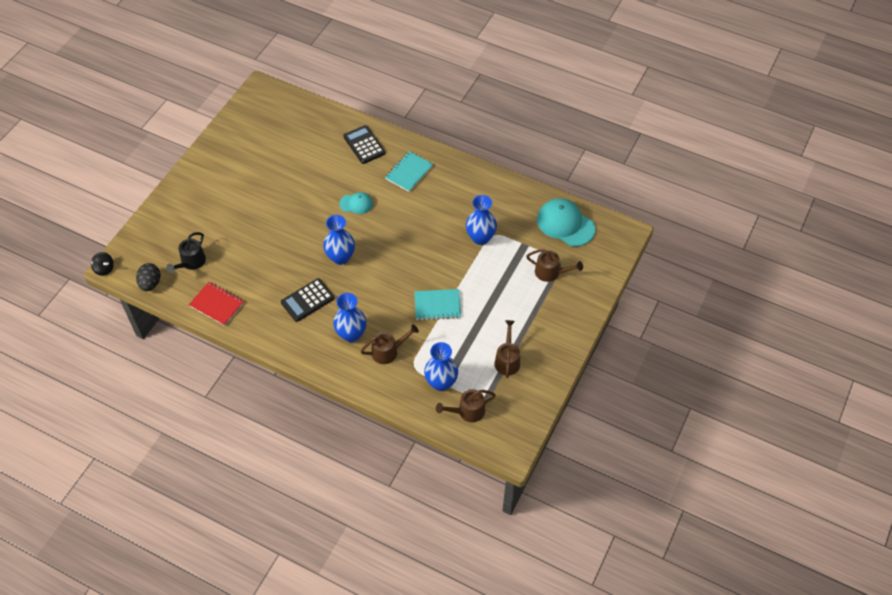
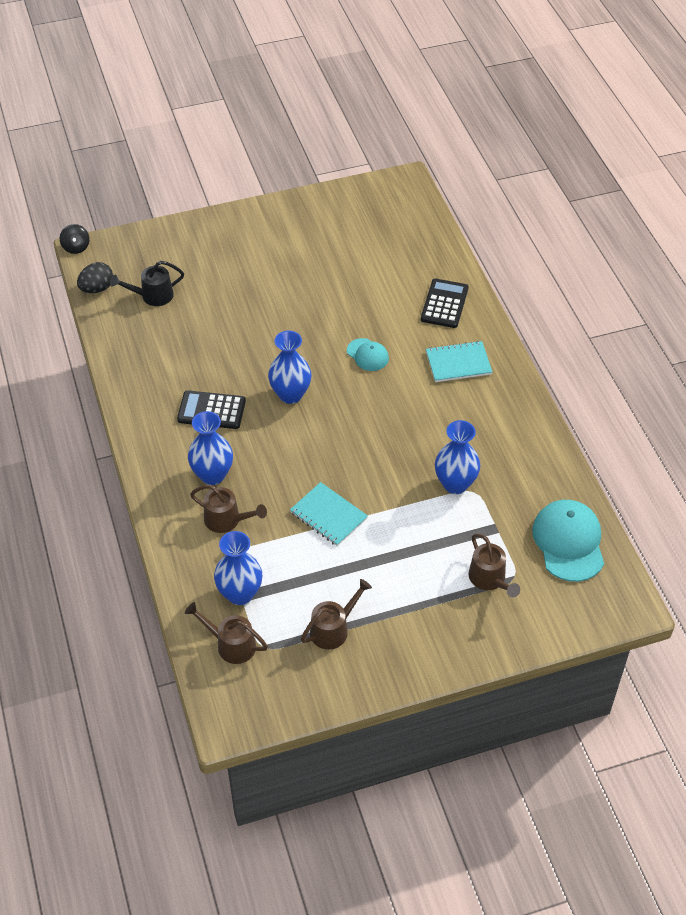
camera: 45 degrees right, 5 degrees down
red notebook [189,282,244,326] -> none

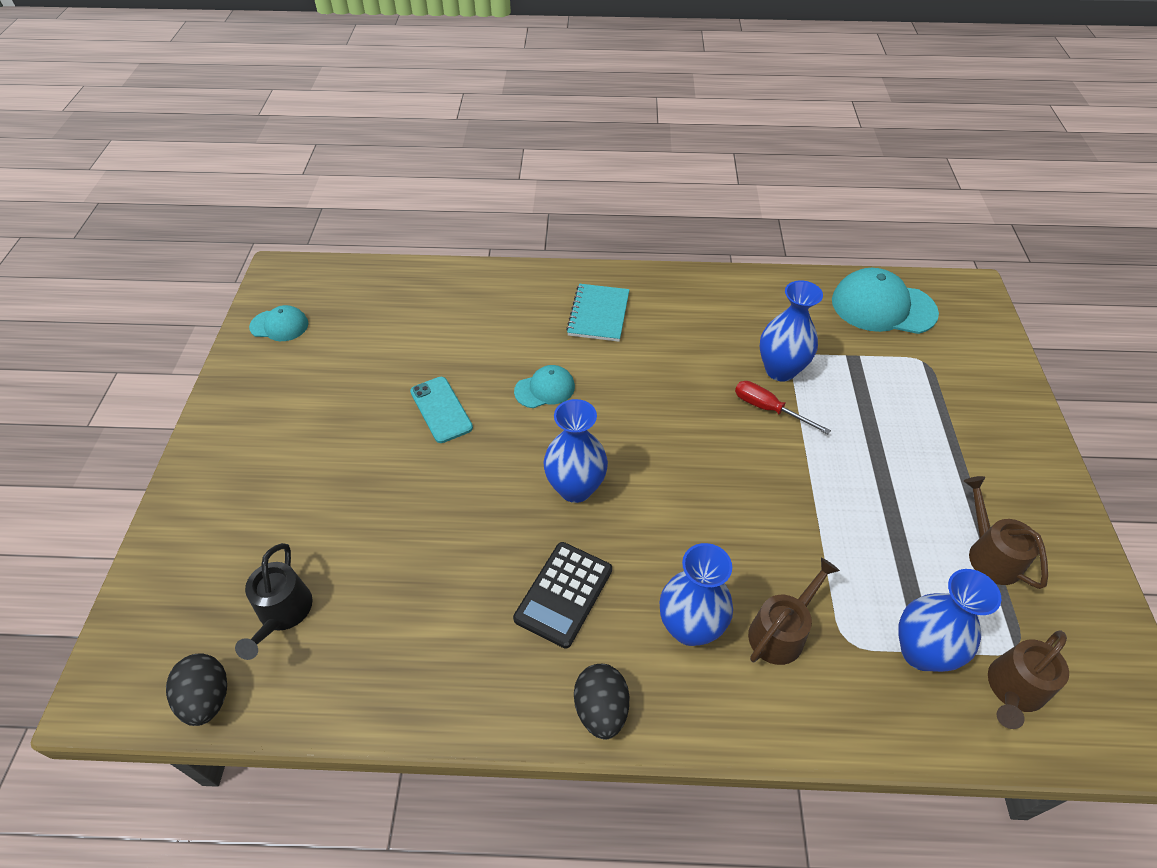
camera: 70 degrees left, 0 degrees up
black spinning top [60,224,89,254] -> none
turquoise notebook [290,482,368,546] -> none
black calculator [421,279,469,328] -> none
brown watering can [469,534,520,598] -> none
none -> turquoise cap [249,305,308,341]
none -> turquoise phone [410,377,473,443]
none -> black egg [574,664,630,739]
none -> red screwdriver [735,381,831,434]

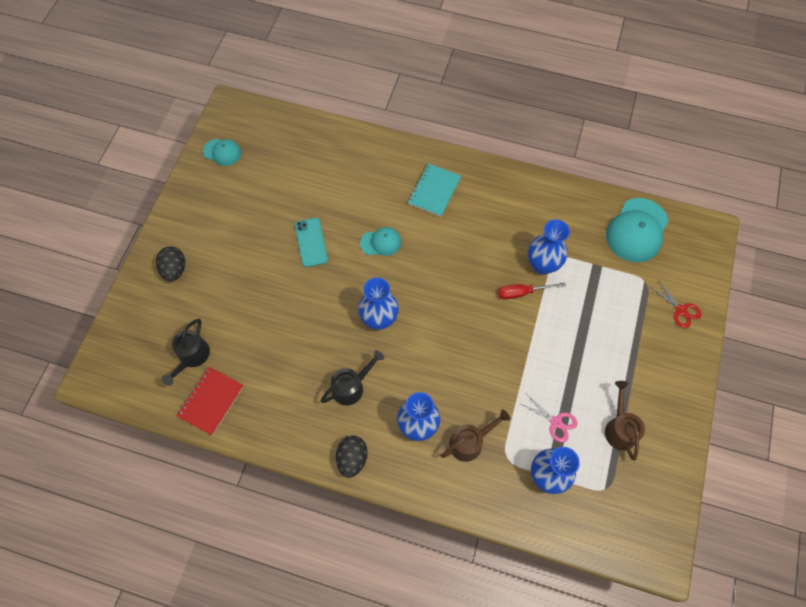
camera: 15 degrees right, 15 degrees up
black egg [166,653,227,726] -> black egg moved to [156,246,185,282]
black calculator [513,542,612,649] -> black watering can [320,350,384,406]
red screwdriver [735,381,831,434] -> red screwdriver turned 60 degrees counterclockwise [498,282,566,300]
turquoise cap [832,268,939,334] -> turquoise cap turned 90 degrees counterclockwise [606,198,669,263]
brown watering can [988,631,1069,729] -> none
none -> red notebook [177,367,244,436]
none -> pink scissors [519,395,577,442]
none -> red scissors [649,280,701,328]

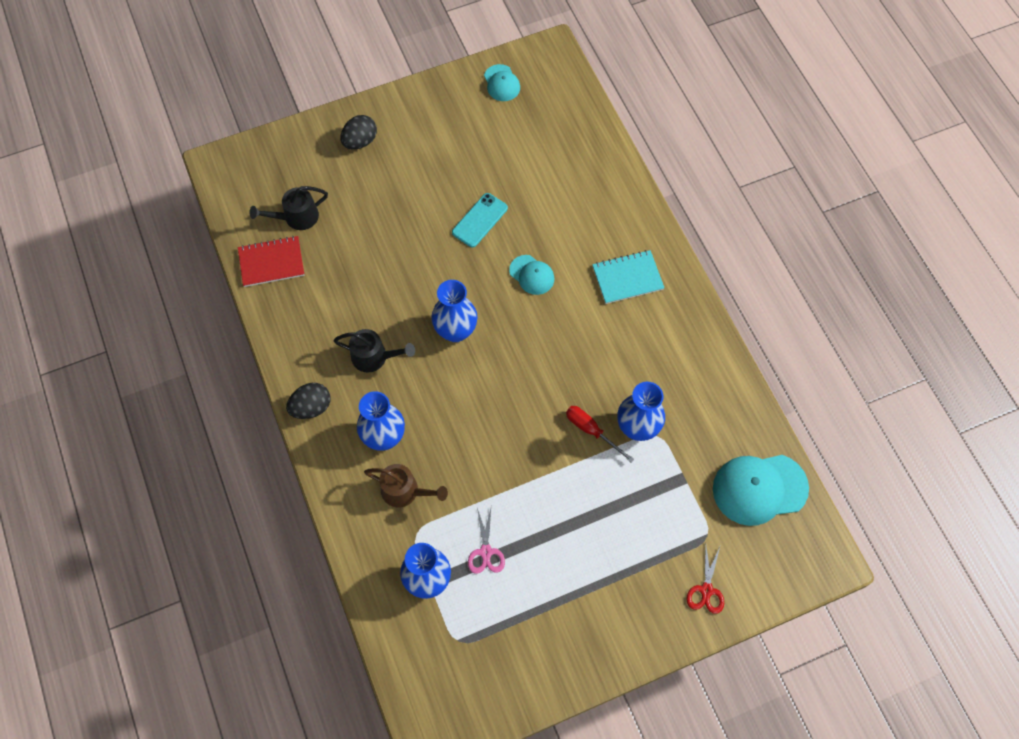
camera: 50 degrees right, 0 degrees up
brown watering can [605,381,645,461] -> none

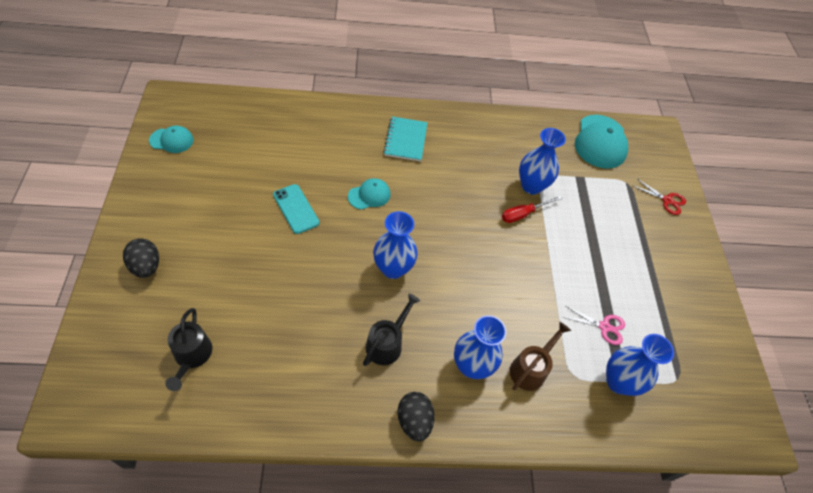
camera: 75 degrees left, 10 degrees down
red notebook [238,236,304,287] -> none

